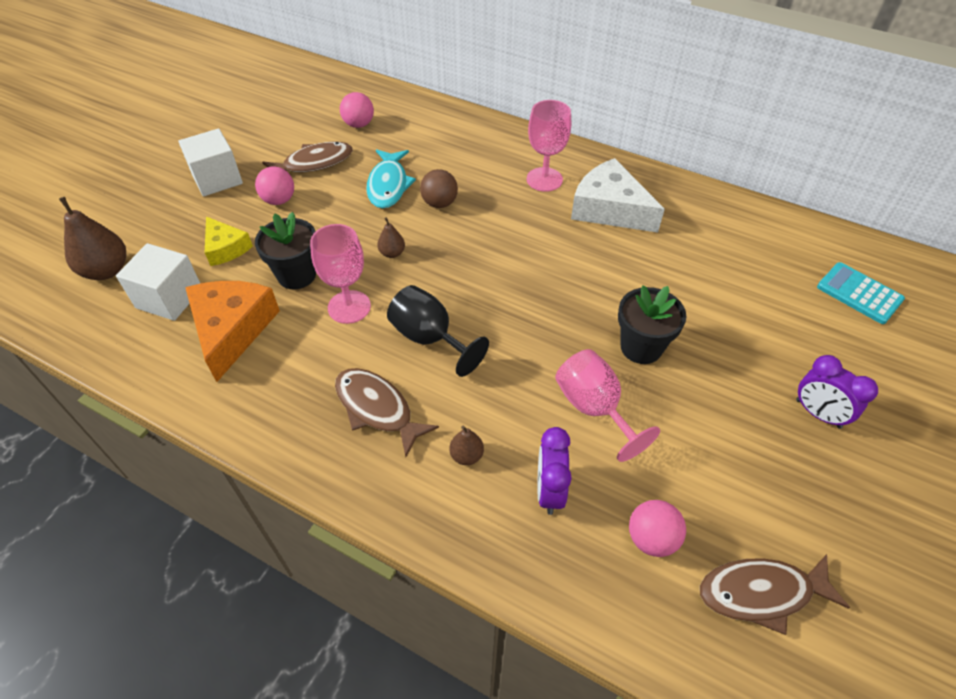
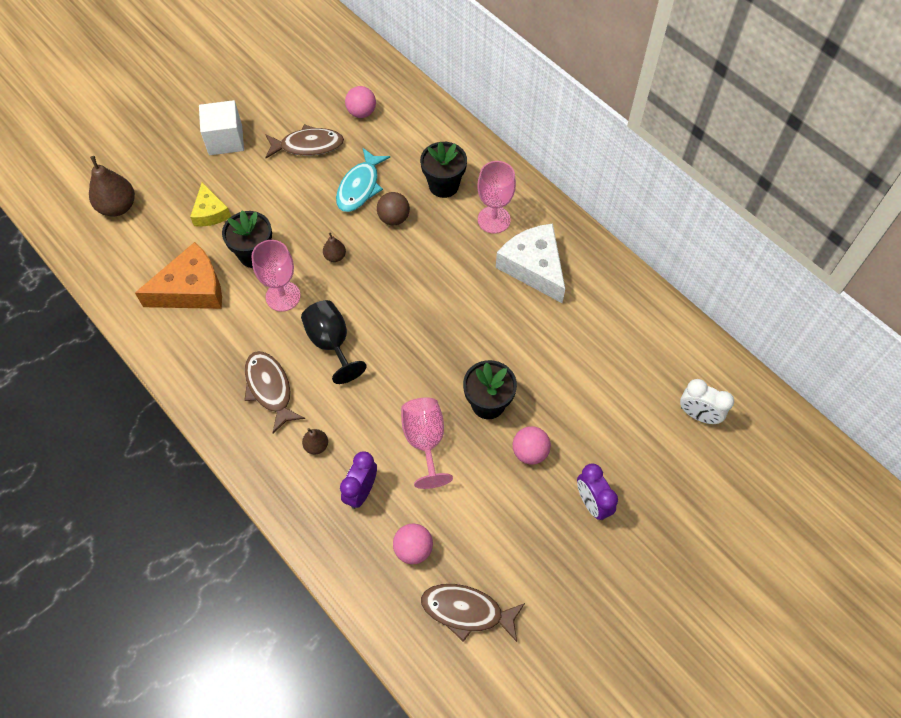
camera: 20 degrees right, 10 degrees up
white cube [116,243,200,321] -> none
orange cheese [185,281,280,382] -> orange cheese turned 45 degrees clockwise [135,242,222,309]
pink ball [255,166,294,205] -> pink ball moved to [513,426,551,464]
turquoise calculator [817,262,905,324] -> white clock [680,379,734,424]
none -> black flower pot [420,142,467,198]

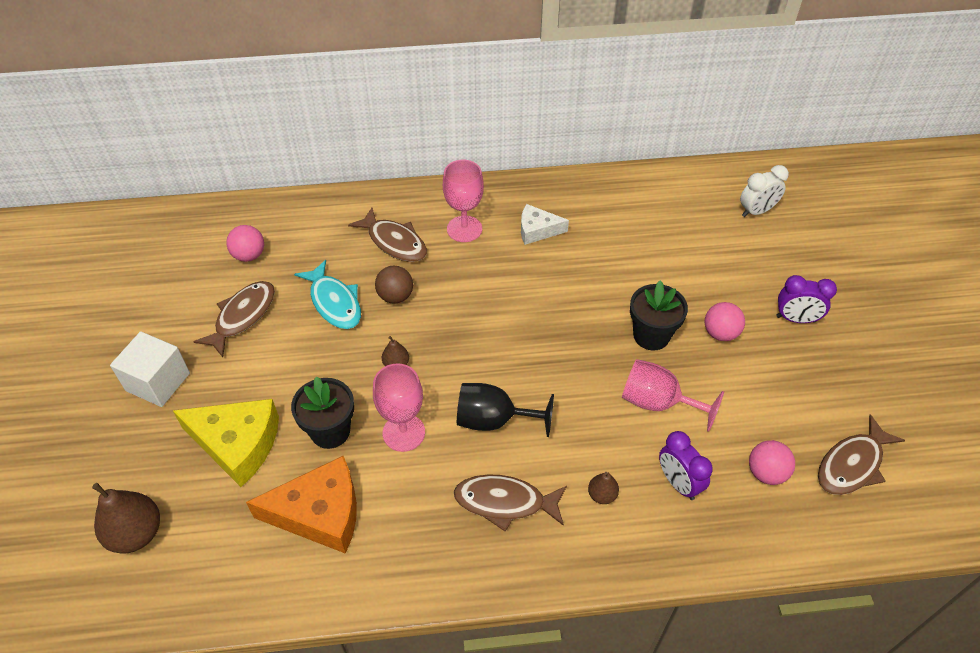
camera: 55 degrees left, 10 degrees down
orange cheese [135,242,222,309] -> orange cheese turned 75 degrees clockwise [246,456,357,554]
yellow cheese [190,183,231,227] -> yellow cheese [173,399,279,487], size x1.71
black flower pot [420,142,467,198] -> brown fish [348,208,427,262]
white cheese [496,223,565,303] -> white cheese [521,204,569,245], size x0.59

